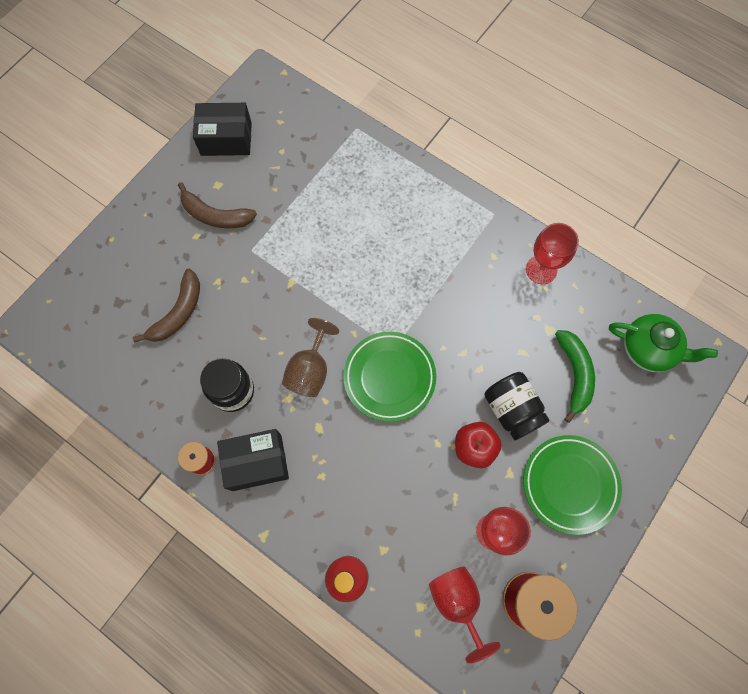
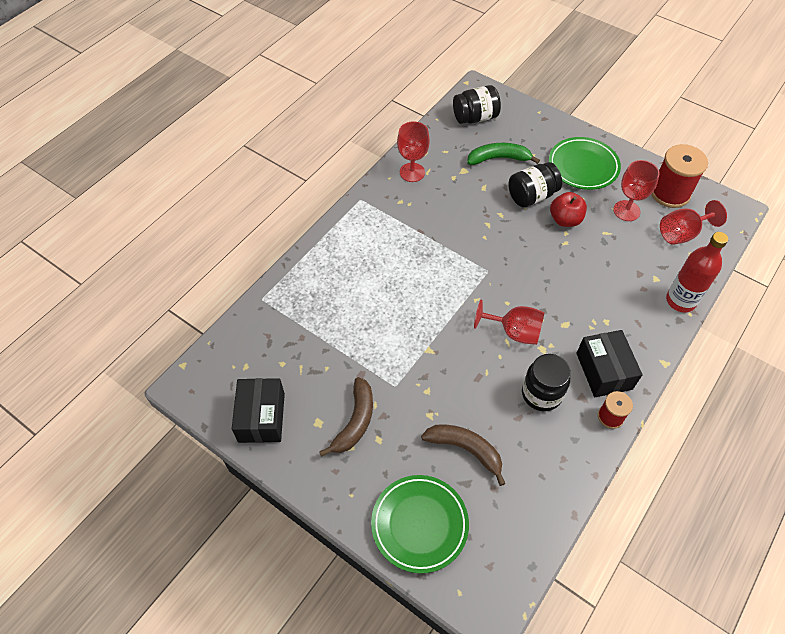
camera: 90 degrees left, 15 degrees down
brown goblet [282,318,339,397] -> red goblet [474,300,545,345]
green plate [343,332,436,422] -> green plate moved to [371,475,469,573]
green teapot [609,314,718,372] -> black jar [453,85,501,124]

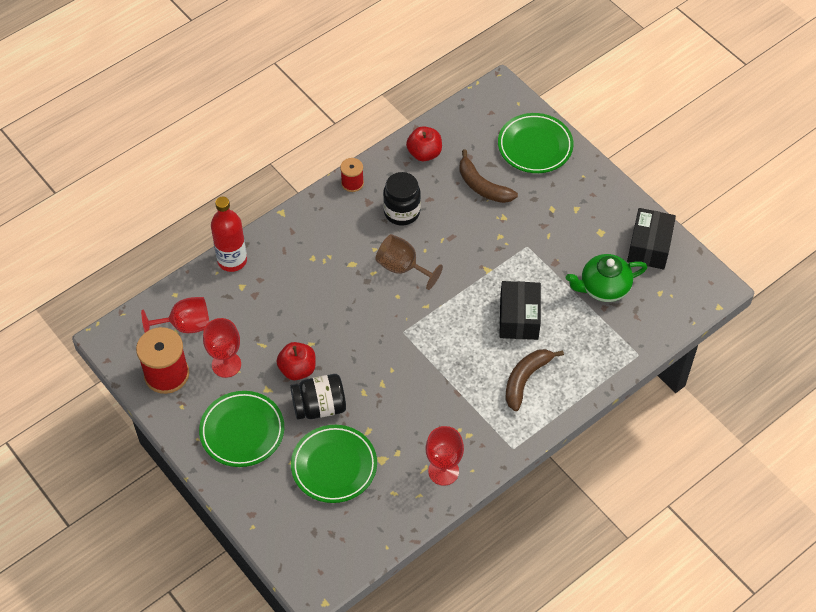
camera: 165 degrees left, 0 degrees up
brown banana [319,377,373,457] -> brown banana moved to [505,349,564,411]
black jar [453,85,501,124] -> none
green banana [467,143,540,165] -> green plate [291,425,377,503]
red goblet [474,300,545,345] -> brown goblet [375,234,443,290]
black box [576,330,642,397] -> black box moved to [499,281,541,340]
none -> red apple [406,126,442,161]
none -> green teapot [566,254,647,302]

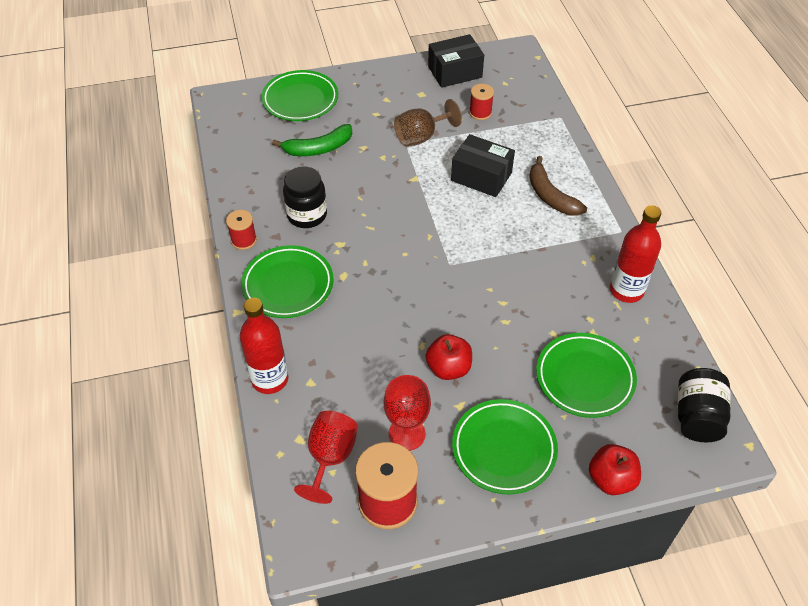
camera: 65 degrees left, 5 degrees down
black jar [290,374,346,419] -> black jar moved to [678,368,731,443]
brown goblet [375,234,443,290] -> brown goblet moved to [394,99,462,147]
red apple [406,126,442,161] -> red apple moved to [589,444,641,495]
red goblet [426,426,464,486] -> red bottle [610,205,661,303]
brown banana [459,149,518,203] -> green banana [272,124,352,156]
green teapot [566,254,647,302] -> red spool [469,84,494,120]
black box [627,208,676,270] -> black box turned 60 degrees counterclockwise [428,34,484,88]
none -> green plate [241,245,333,318]

